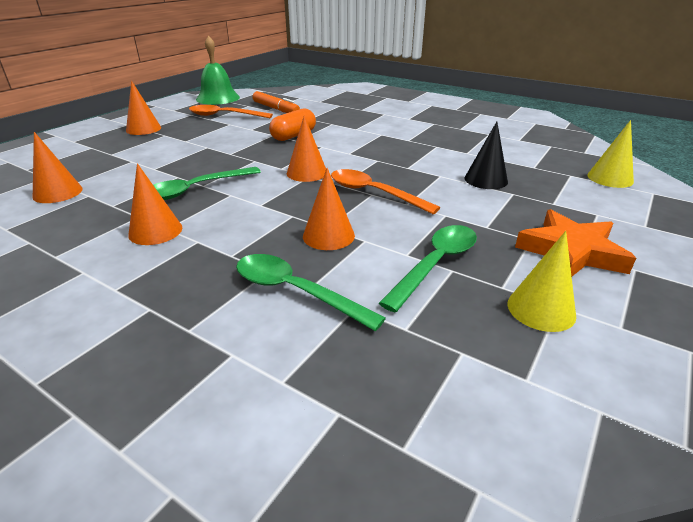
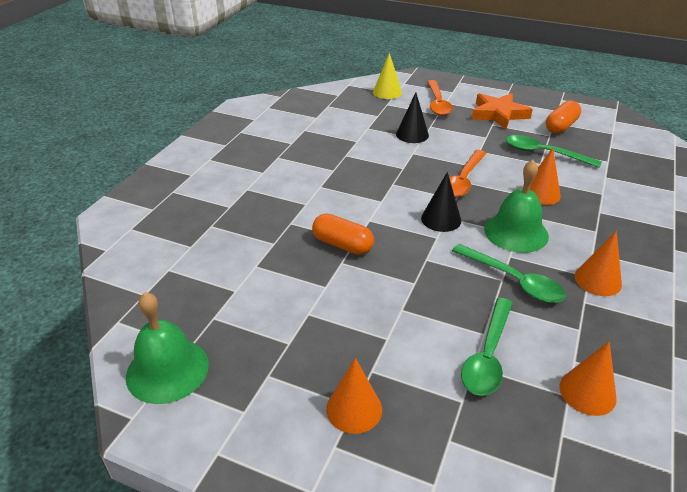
camera: 100 degrees left, 5 degrees up
orange spoon [189,105,273,118] -> orange spoon moved to [427,80,453,116]
green spoon [236,254,386,331] -> green spoon moved to [461,298,513,396]
orange marker [253,91,300,113] -> none
orange cone [287,116,326,182] -> black cone [421,172,461,232]
yellow cone [508,231,576,332] -> orange capsule [546,100,581,134]
none -> green bell [484,160,549,253]

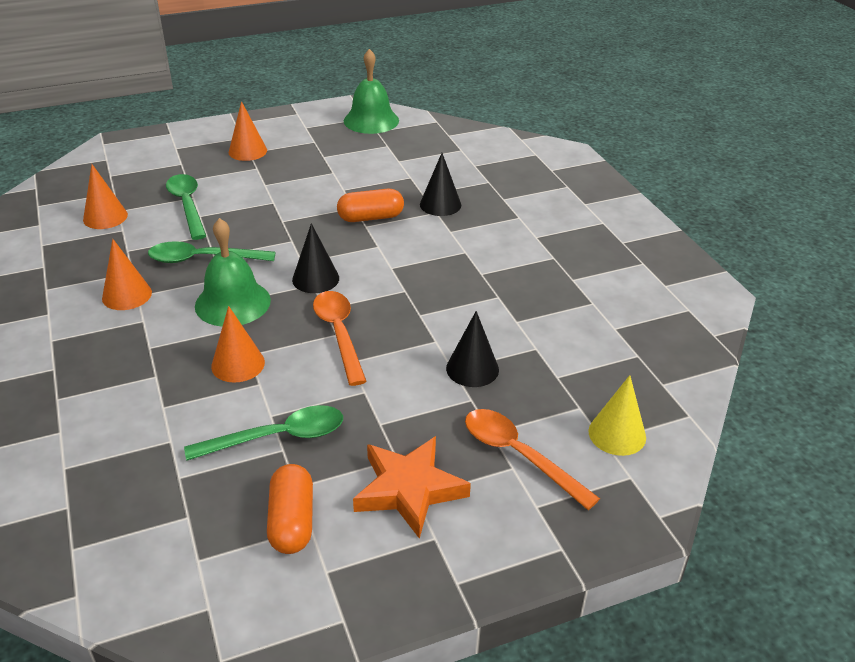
camera: 135 degrees right, 0 degrees up
none -> black cone [420,153,461,216]

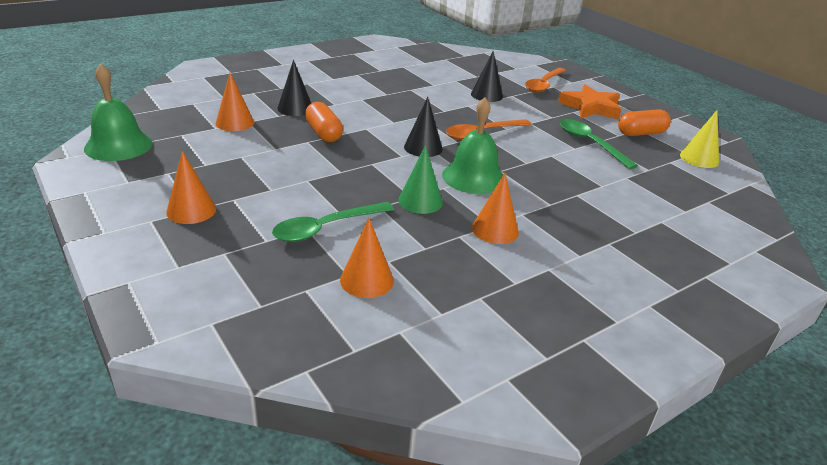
camera: 105 degrees left, 5 degrees down
green spoon [148,241,276,263] -> green cone [398,145,443,214]
orange cone [211,306,265,383] -> orange cone moved to [216,73,254,131]
yellow cone [588,375,646,456] -> yellow cone moved to [680,110,719,168]

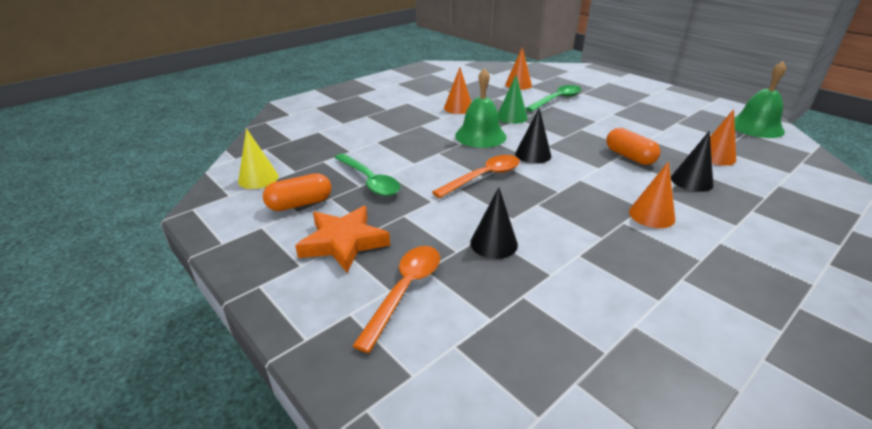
camera: 175 degrees right, 0 degrees up
orange cone [166,151,216,224] -> orange cone moved to [629,161,675,228]

